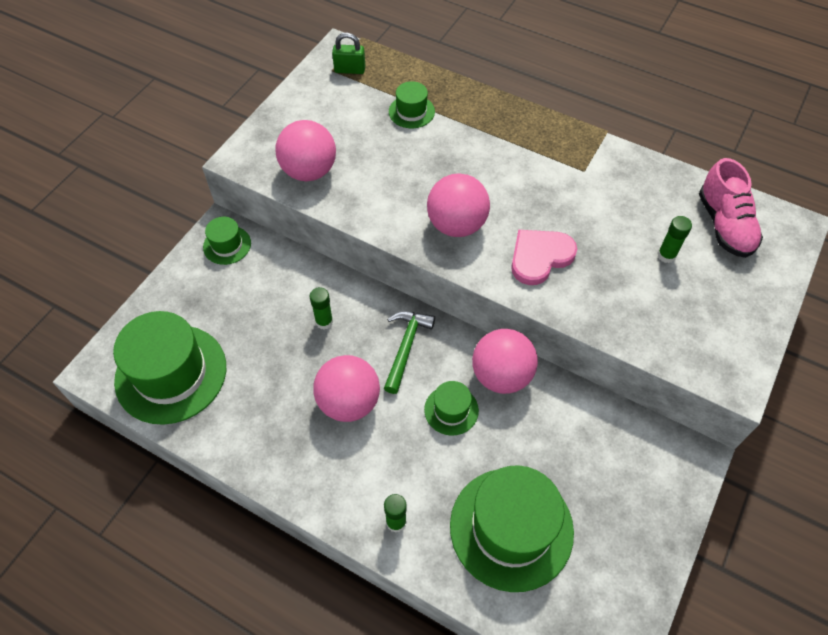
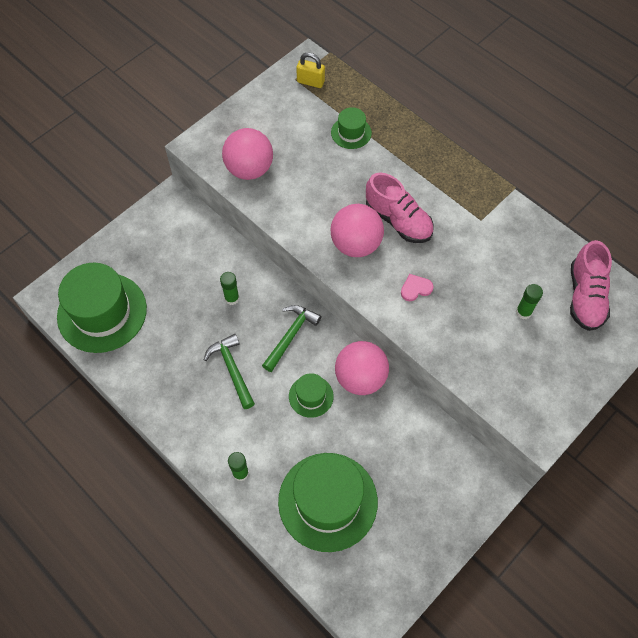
camera: 15 degrees right, 5 degrees up
green hat [203,217,251,265] -> none
pink ball [313,355,380,422] -> green hammer [204,334,255,409]
green padlock [332,33,365,74] -> yellow padlock [296,52,325,88]
pink heart [511,230,577,285] -> pink heart [401,274,434,301], size x0.54
none -> pink shoe [366,173,434,243]

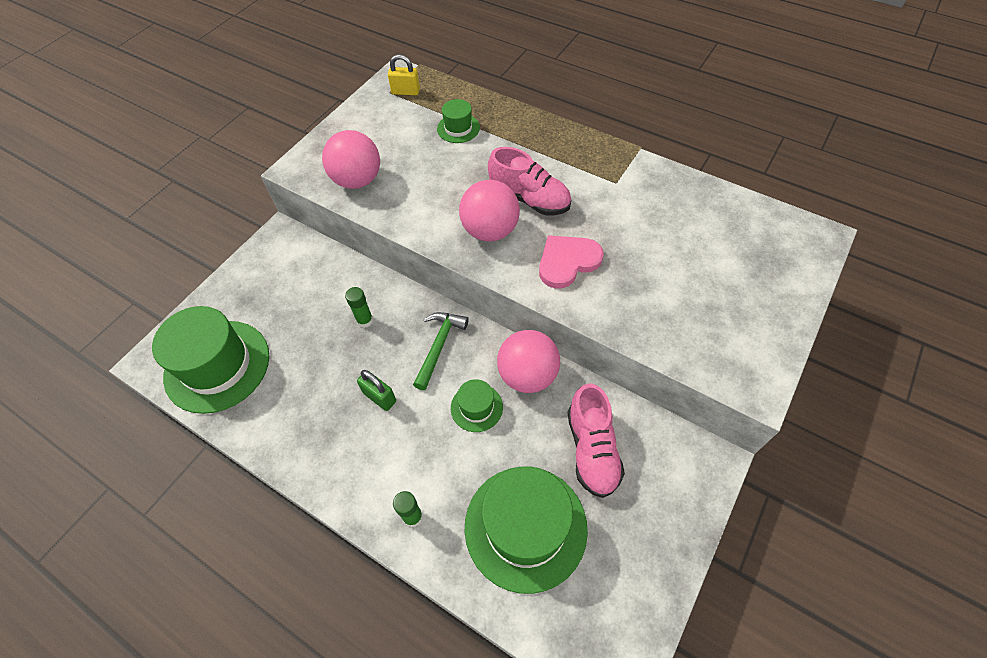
camera: 10 degrees left, 5 degrees down
green hammer [204,334,255,409] -> green padlock [357,370,396,411]
pink heart [401,274,434,301] -> pink heart [539,235,604,288], size x1.84
green glue stick [516,284,543,319] -> none
pink shoe [570,240,612,331] -> pink shoe moved to [568,383,625,498]

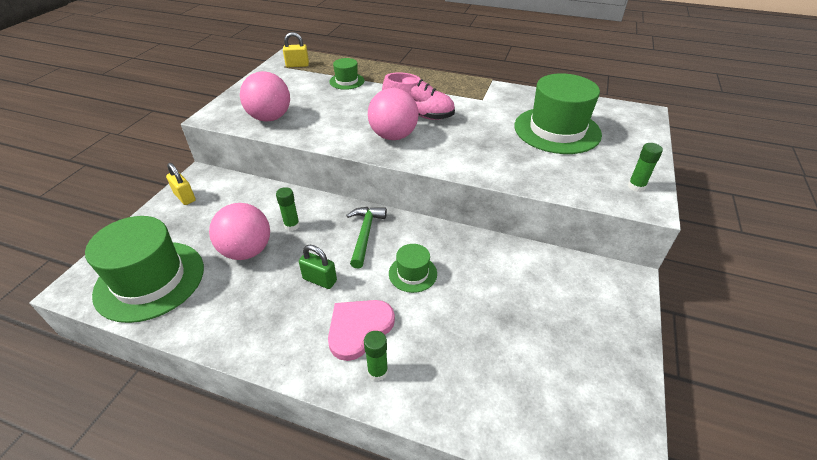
camera: 15 degrees left, 15 degrees down
green hat [465,466,588,594] -> green hat moved to [514,73,602,154]
pink ball [497,330,560,393] -> pink ball moved to [209,203,270,260]
pink heart [539,235,604,288] -> pink heart moved to [328,300,395,361]
pink shoe [568,383,625,498] -> none
none -> yellow padlock [166,163,196,205]
none -> green glue stick [628,143,663,192]

